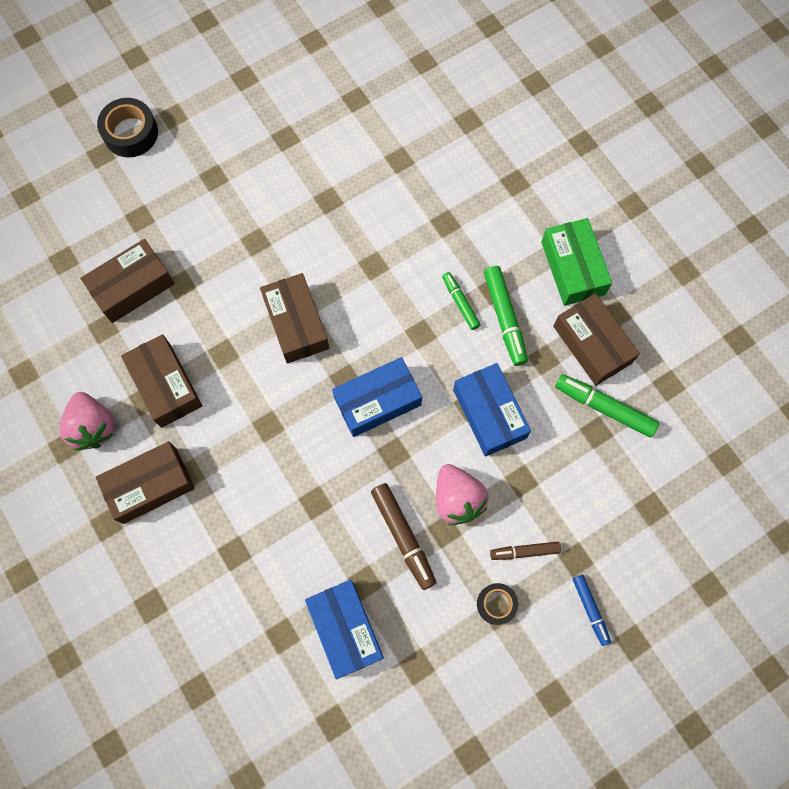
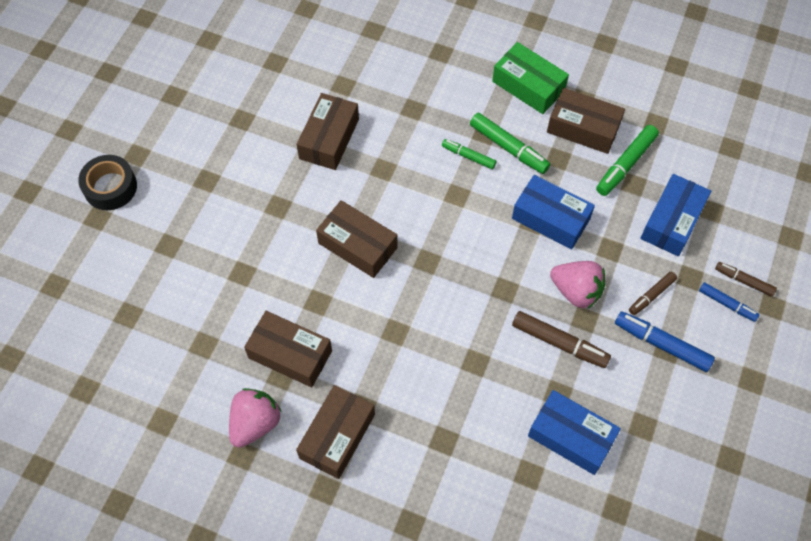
camera: 35 degrees left, 10 degrees down
pink strawberry [59,392,115,450] -> pink strawberry turned 90 degrees counterclockwise [229,388,282,448]
brown box [80,239,175,323] -> brown box moved to [297,93,359,170]
blue box [332,357,422,437] -> blue box moved to [640,174,711,256]
black tape [477,583,518,625] -> blue marker [615,311,715,372]
green marker [555,374,659,438] -> green marker turned 45 degrees counterclockwise [596,125,659,196]
none -> brown marker [715,262,777,297]

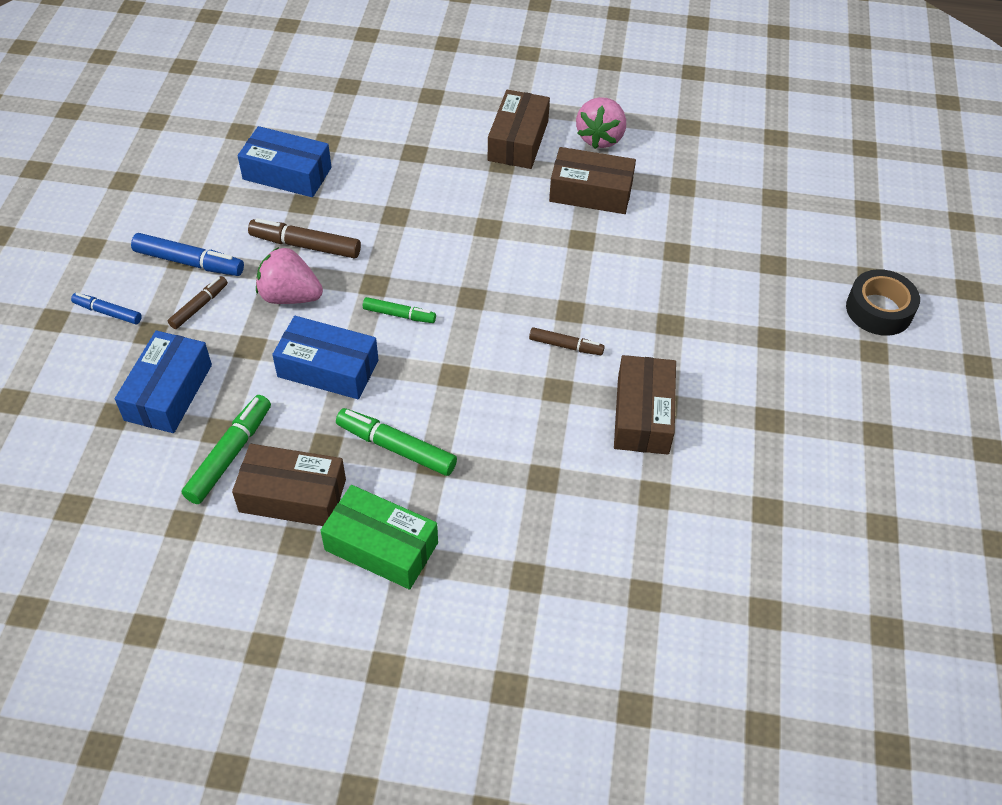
camera: 165 degrees right, 10 degrees down
brown box [316,200,398,278] -> none
green marker [442,139,496,169] -> green marker moved to [363,297,436,323]
brown marker [715,262,777,297] -> brown marker moved to [529,327,605,355]

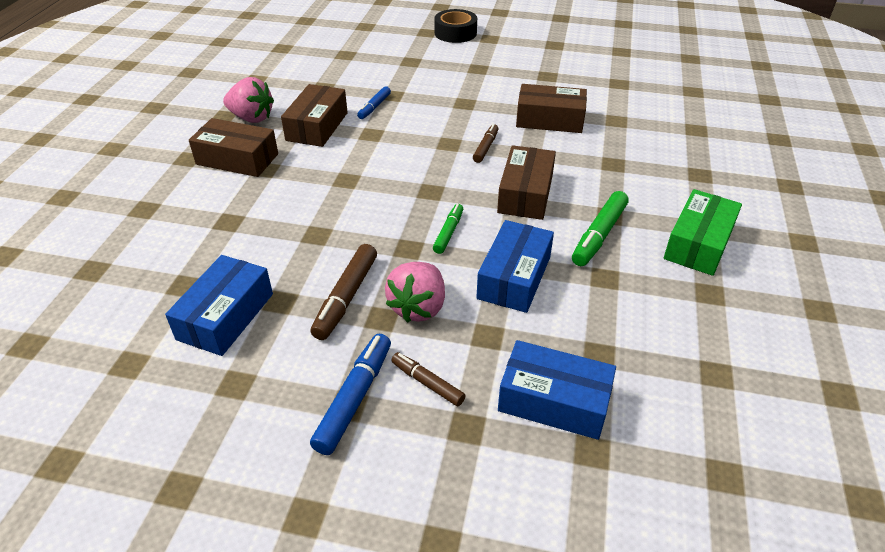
camera: 85 degrees left, 10 degrees down
blue marker [71,293,142,324] -> blue marker moved to [357,86,391,119]
green marker [182,395,271,504] -> none
brown box [232,444,346,526] -> brown box moved to [497,145,556,220]

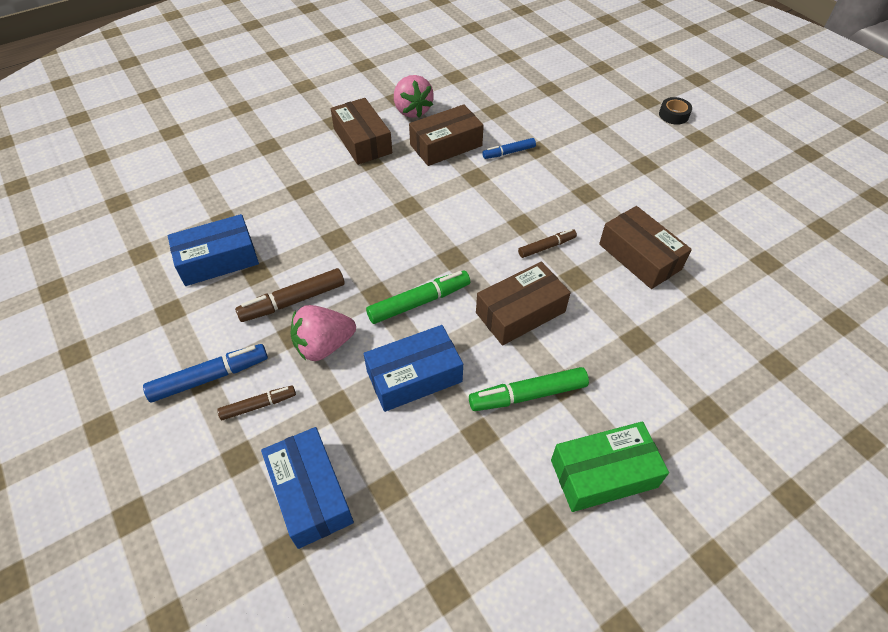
camera: 45 degrees right, 10 degrees up
brown marker [391,352,466,406] -> brown marker turned 75 degrees clockwise [217,386,296,420]
green marker [433,204,463,254] -> green marker [366,270,470,324], size x1.61
black tape [434,9,477,43] -> black tape [659,97,692,125], size x0.62

